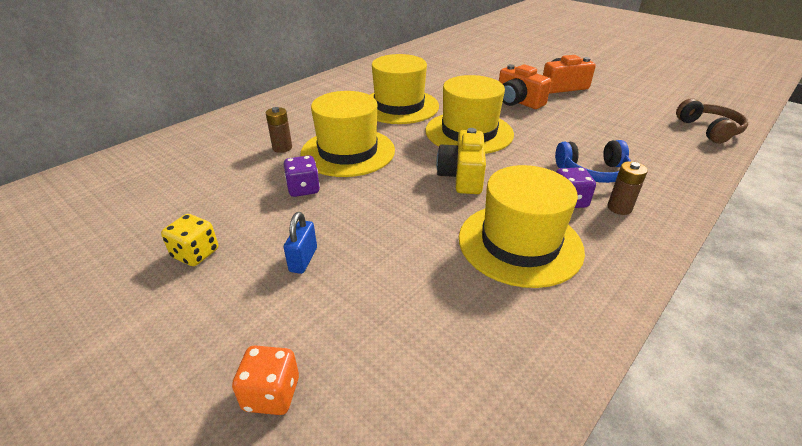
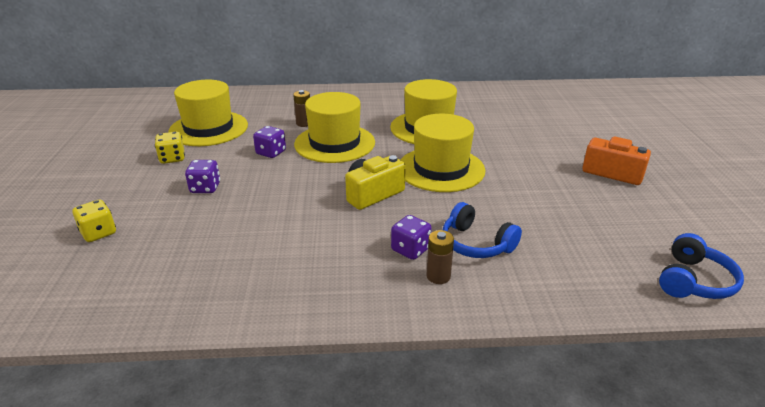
camera: 45 degrees right, 5 degrees down
orange dice [232,346,299,415] -> yellow dice [73,200,116,242]
blue padlock [284,212,317,274] -> purple dice [185,160,220,193]
yellow hat [459,165,585,288] -> yellow hat moved to [168,80,248,146]
orange camera [499,64,551,109] -> none
brown headphones [676,98,748,144] -> blue headphones [659,233,744,299]

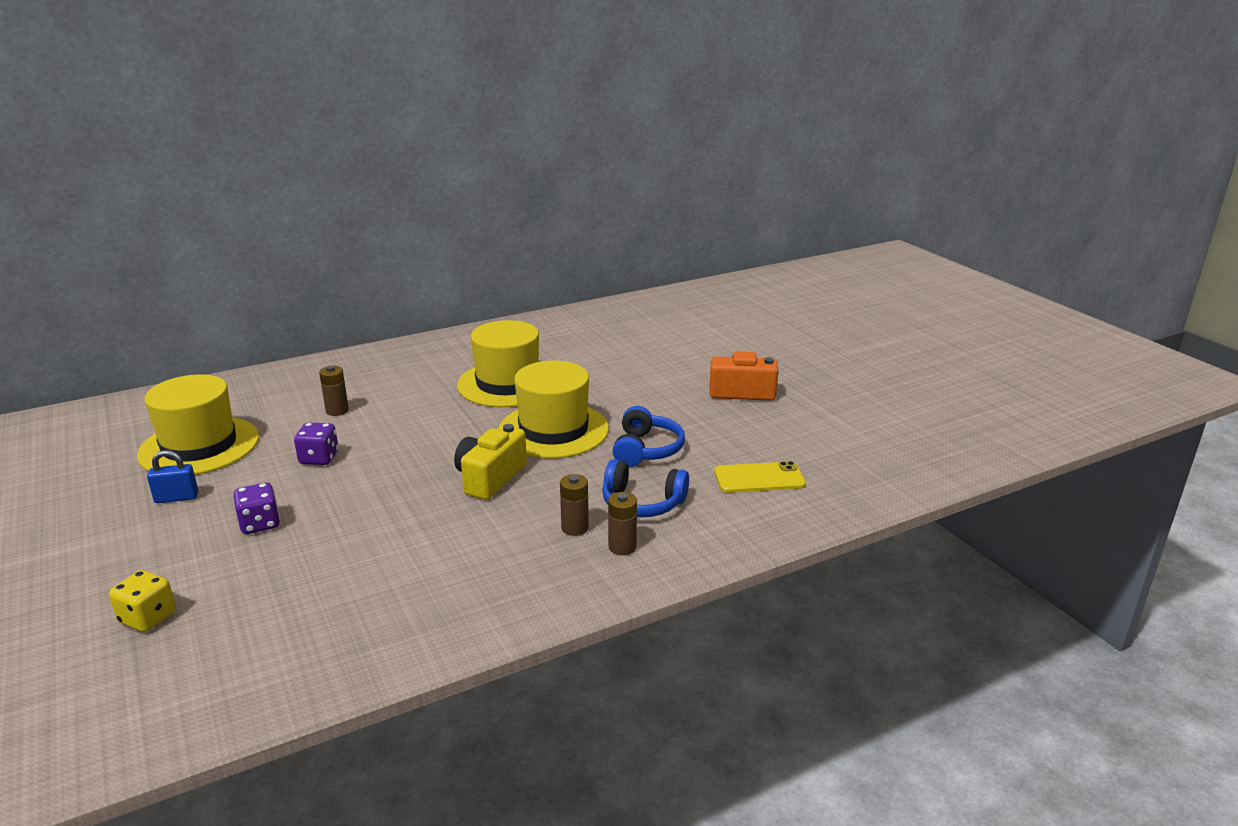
camera: 25 degrees left, 5 degrees down
yellow dice [155,132,185,164] -> blue padlock [147,450,199,503]
yellow hat [294,92,375,163] -> none
purple dice [391,215,432,260] -> brown battery [560,474,589,536]
blue headphones [659,233,744,299] -> blue headphones moved to [612,406,685,467]
none -> yellow phone [714,461,806,493]

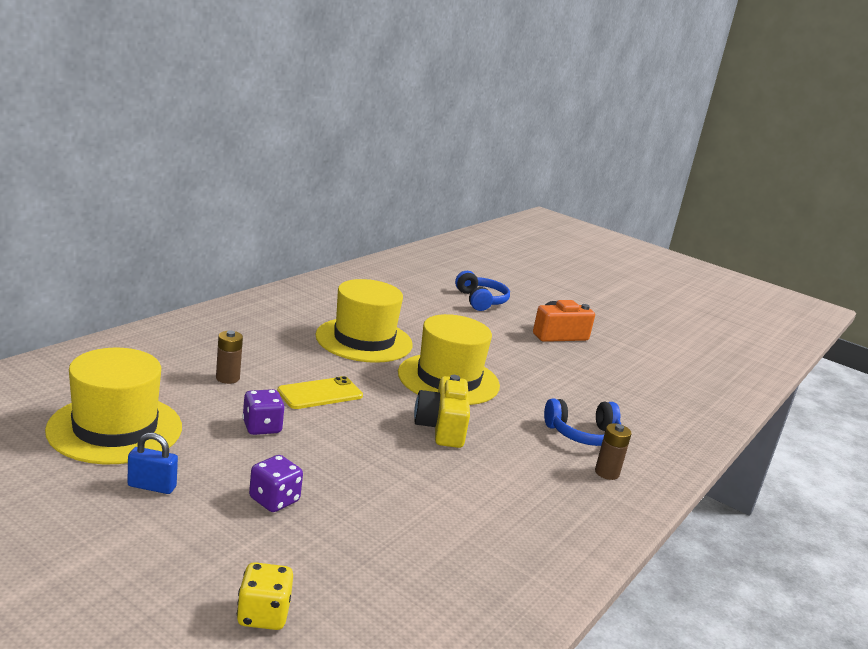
camera: 30 degrees left, 5 degrees down
blue padlock [147,450,199,503] -> blue padlock turned 45 degrees clockwise [127,433,178,494]
brown battery [560,474,589,536] -> none
blue headphones [612,406,685,467] -> blue headphones moved to [455,271,510,311]
yellow phone [714,461,806,493] -> yellow phone moved to [277,376,363,409]

